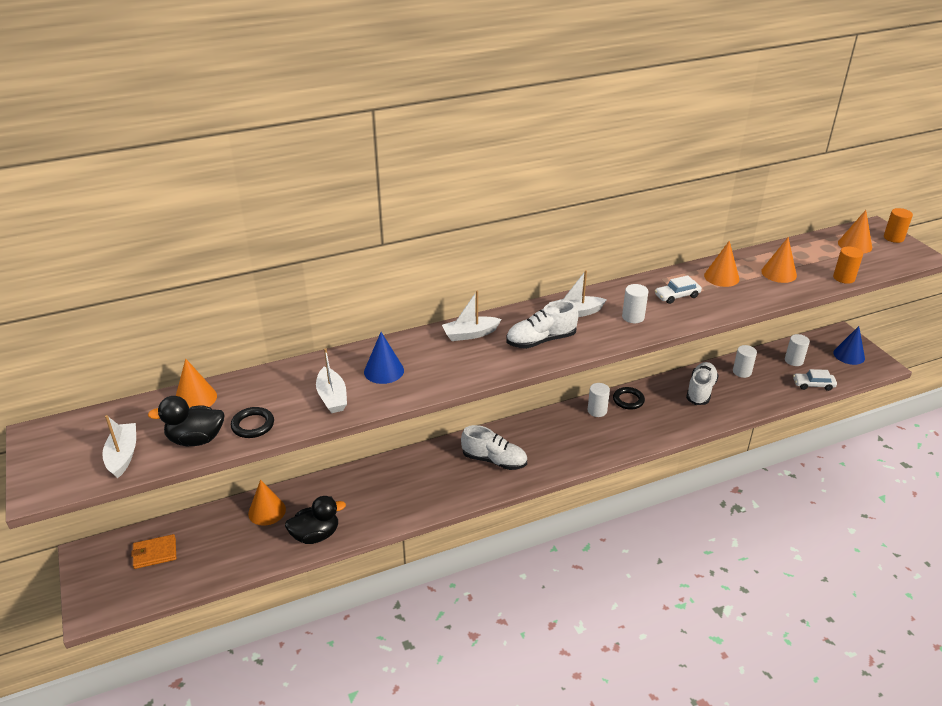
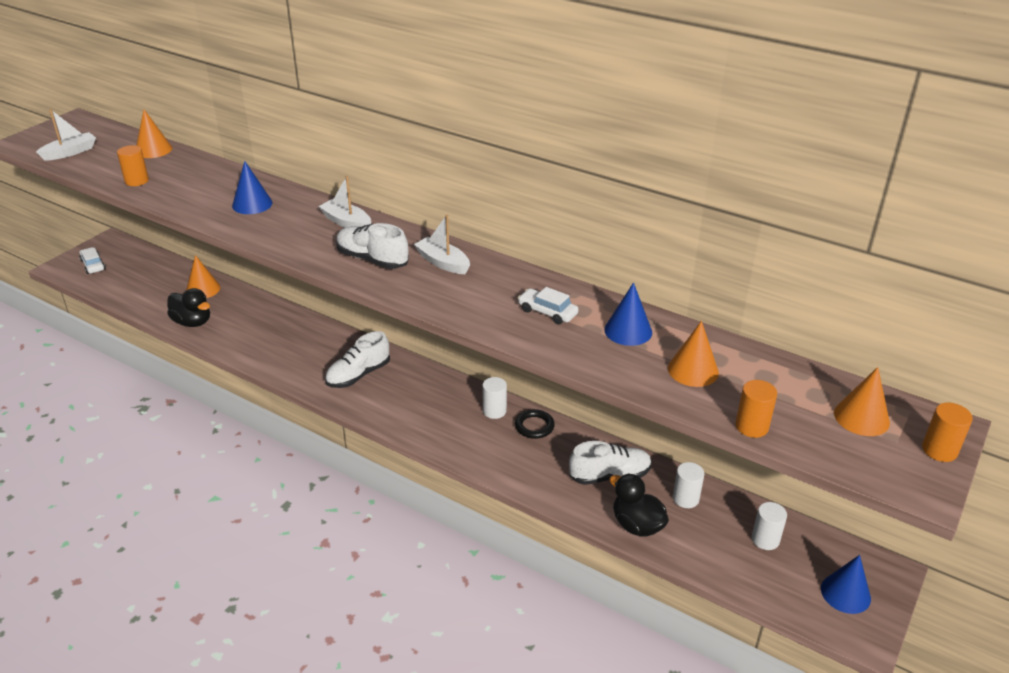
camera: 55 degrees right, 0 degrees up
orange wallet [131,534,176,569] -> none
black duck [148,396,224,446] -> black duck moved to [609,474,669,537]
black ring [231,407,274,438] -> orange cylinder [117,145,149,186]
white boat [316,348,347,413] -> none
white shoe [461,425,527,470] -> white shoe turned 60 degrees clockwise [325,331,390,388]
white cylinder [622,284,649,323] -> none
orange cone [704,241,740,287] -> blue cone [604,282,652,346]
white car [793,369,837,391] -> white car moved to [79,247,105,274]

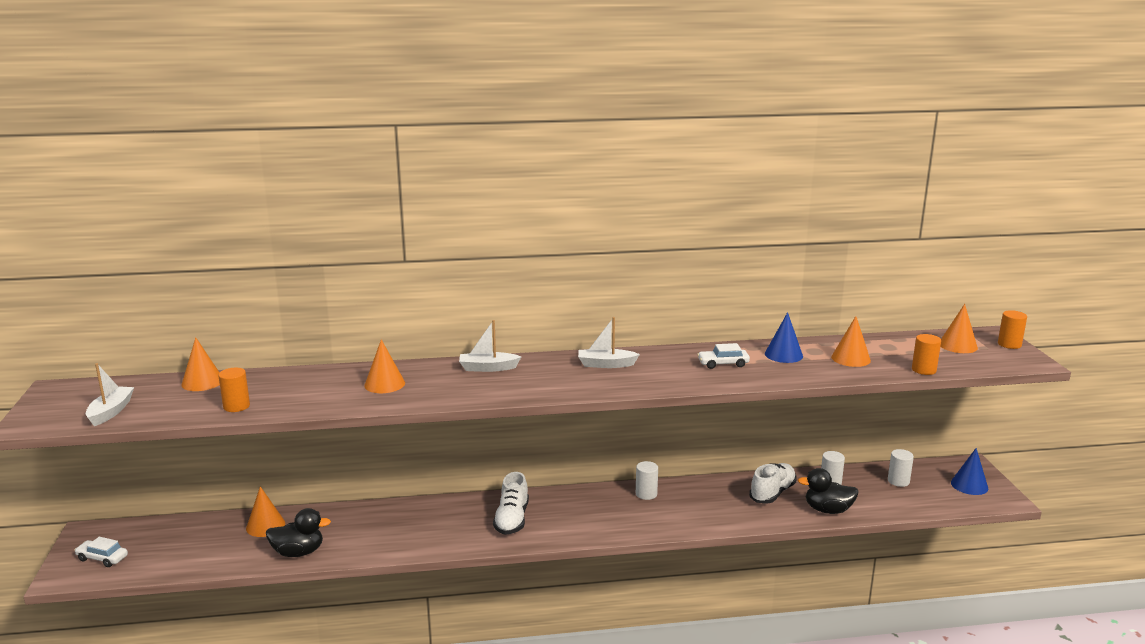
camera: 40 degrees left, 15 degrees down
blue cone [232,161,272,214] -> orange cone [364,339,405,393]
white shoe [336,223,409,269] -> none
black ring [515,409,555,439] -> none

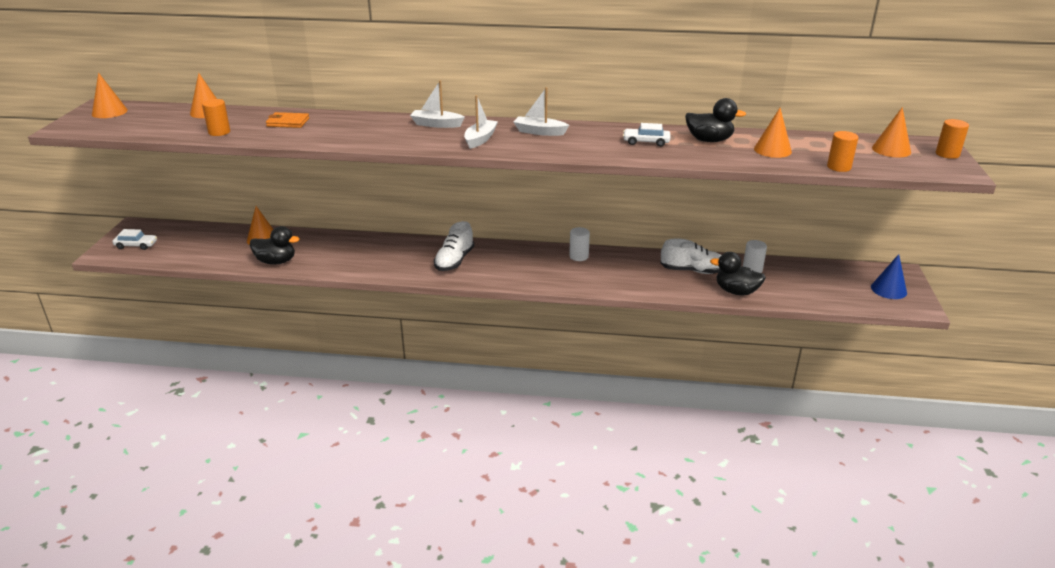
camera: 15 degrees right, 10 degrees up
white car [74,537,128,567] -> white car turned 150 degrees clockwise [112,229,157,250]
white boat [86,363,134,426] -> white boat moved to [464,95,498,149]
orange cone [364,339,405,393] -> orange cone moved to [92,73,128,118]
white shoe [749,463,796,504] -> white shoe turned 45 degrees clockwise [660,238,721,274]
blue cone [765,312,803,363] -> black duck [685,98,746,142]
white cylinder [888,449,914,487] -> none
none -> orange wallet [266,112,309,128]

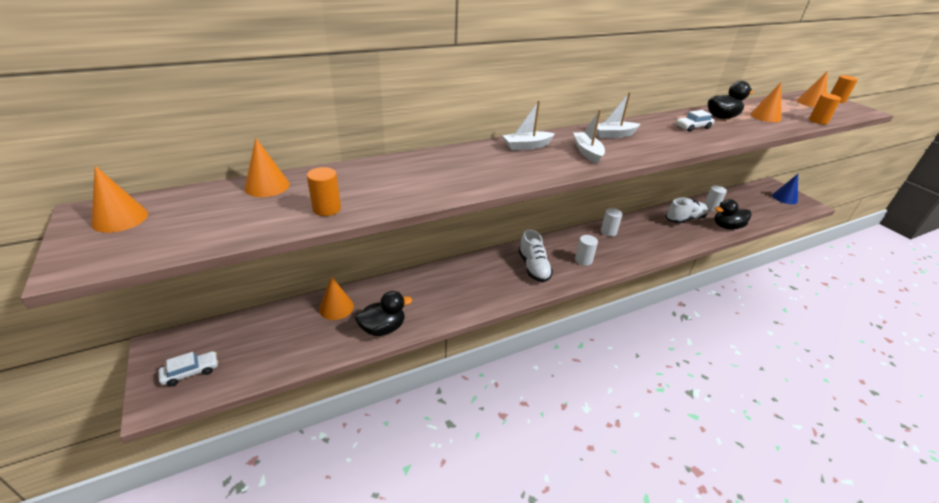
camera: 35 degrees left, 5 degrees up
orange wallet [266,112,309,128] -> none
none -> white cylinder [575,235,598,266]

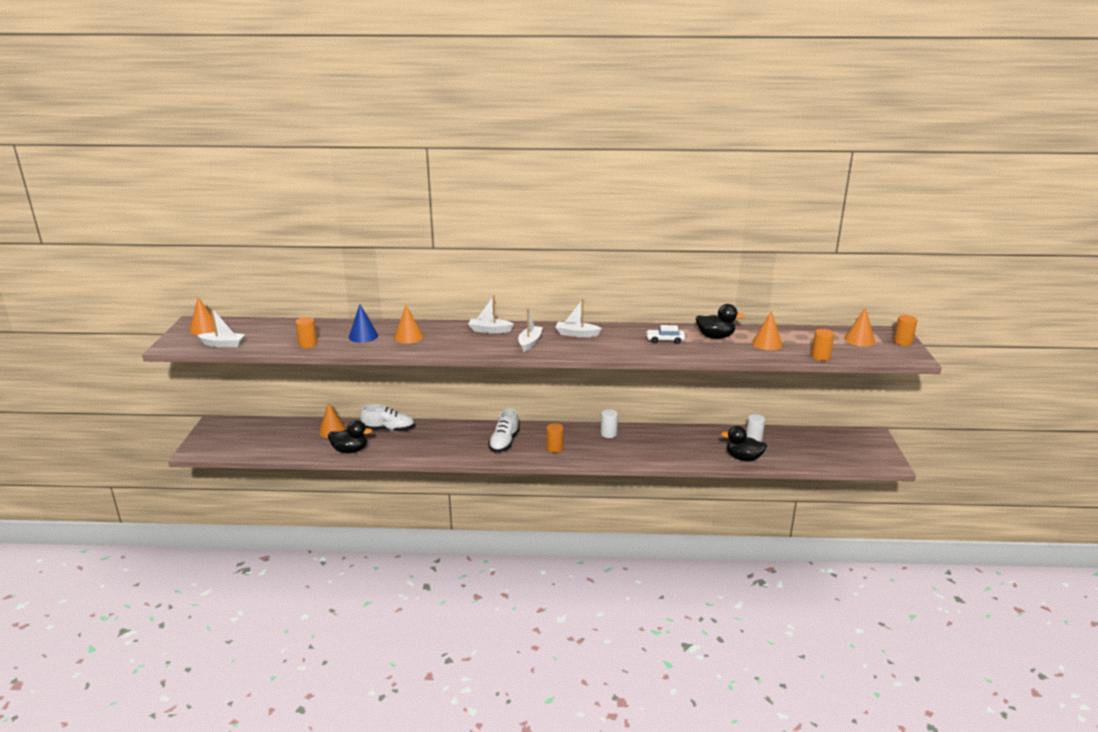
camera: 30 degrees right, 10 degrees down
white car [158,351,218,387] -> none
orange cone [244,138,290,197] -> orange cone moved to [394,305,423,343]
white cylinder [575,235,598,266] -> orange cylinder [546,423,563,453]
white shoe [665,198,708,224] -> white shoe moved to [360,404,415,432]
blue cone [772,174,798,204] -> blue cone moved to [349,304,378,343]
none -> white boat [197,308,245,347]

